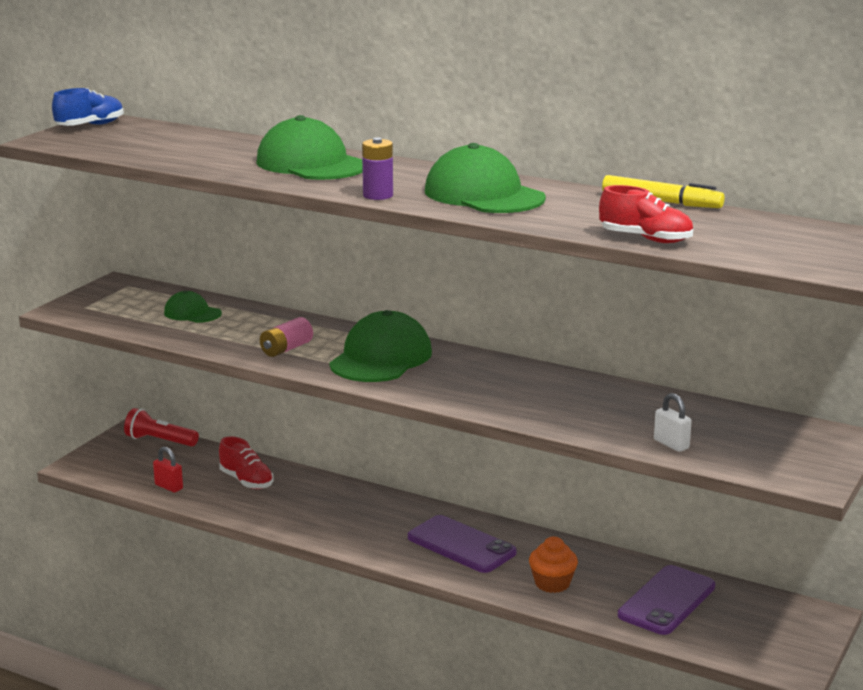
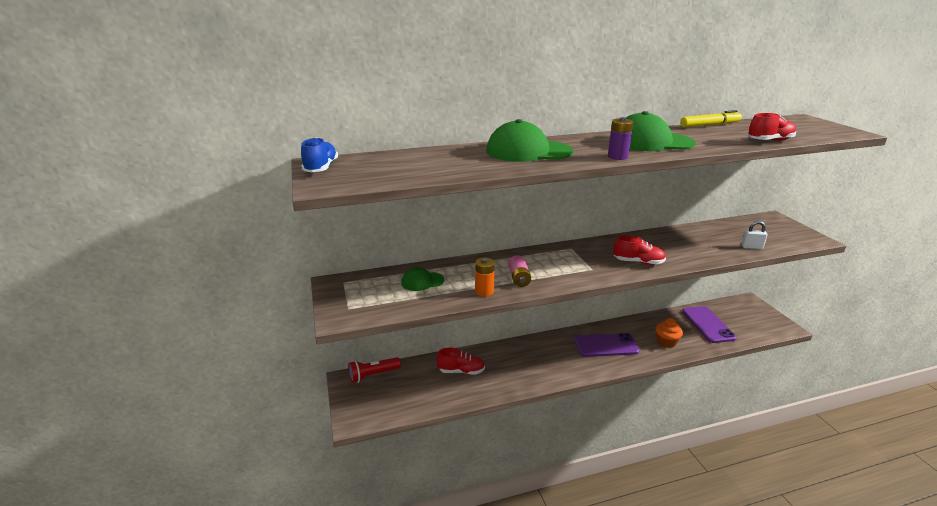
camera: 45 degrees left, 5 degrees up
red padlock [153,447,183,493] -> none
green cap [329,310,432,382] -> none
none -> orange battery [475,258,495,296]
none -> red shoe [613,235,666,265]

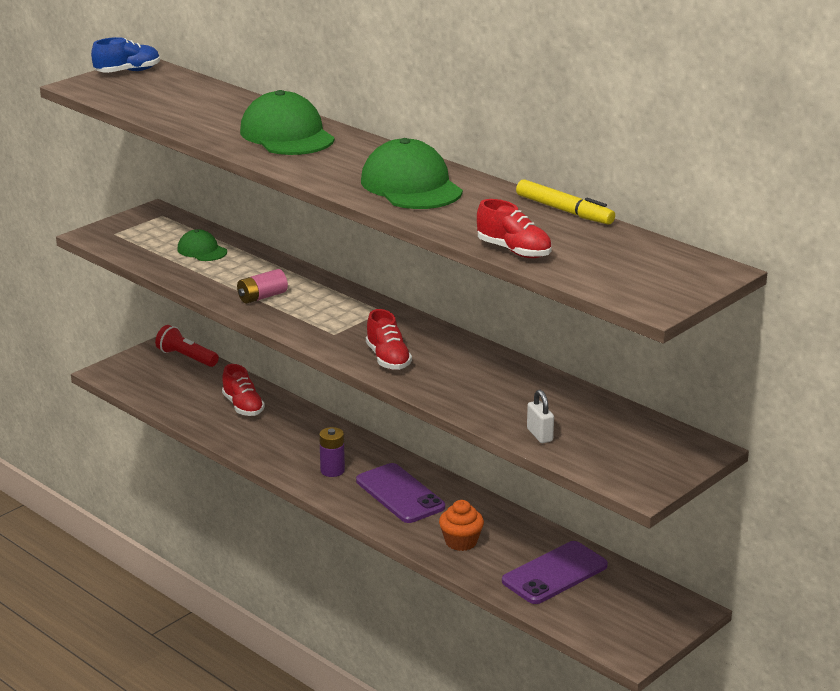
camera: 60 degrees right, 0 degrees up
orange battery [475,258,495,296] -> none
purple battery [608,117,633,160] -> purple battery moved to [319,427,345,477]

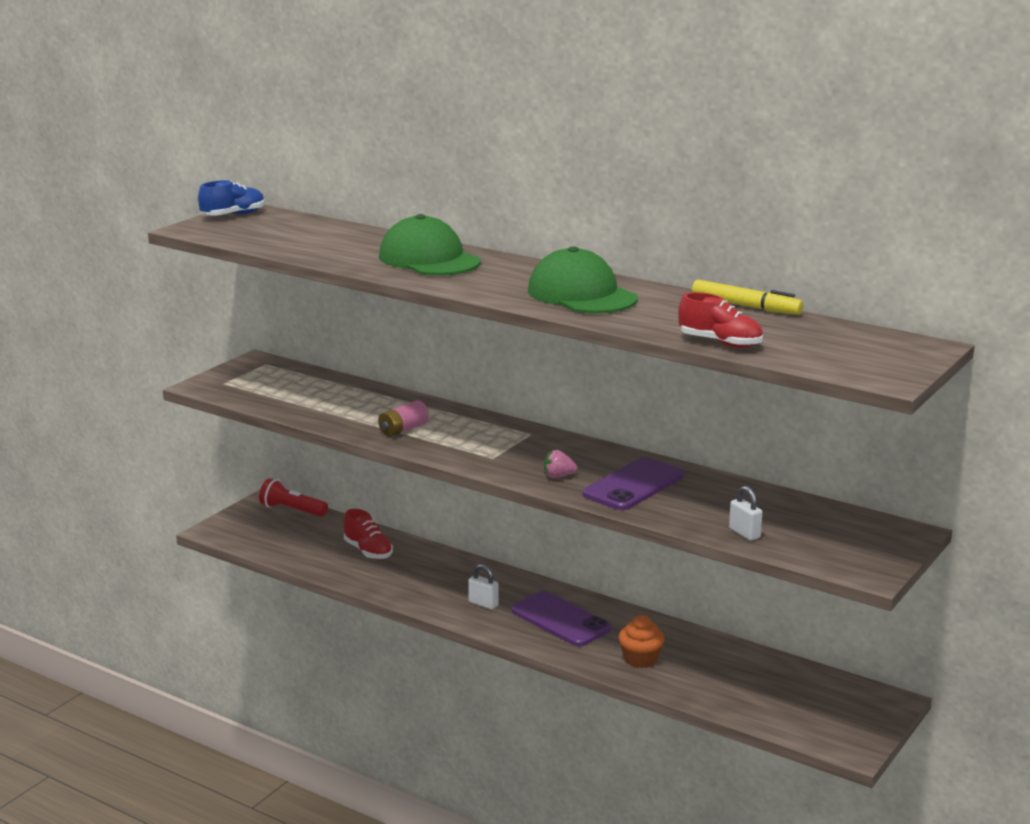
camera: 10 degrees left, 5 degrees down
green cap [178,229,227,261] -> none
purple battery [319,427,345,477] -> white padlock [468,564,499,610]
red shoe [366,309,412,370] -> pink strawberry [544,450,577,478]
purple phone [502,541,608,604] -> purple phone moved to [583,457,684,510]

